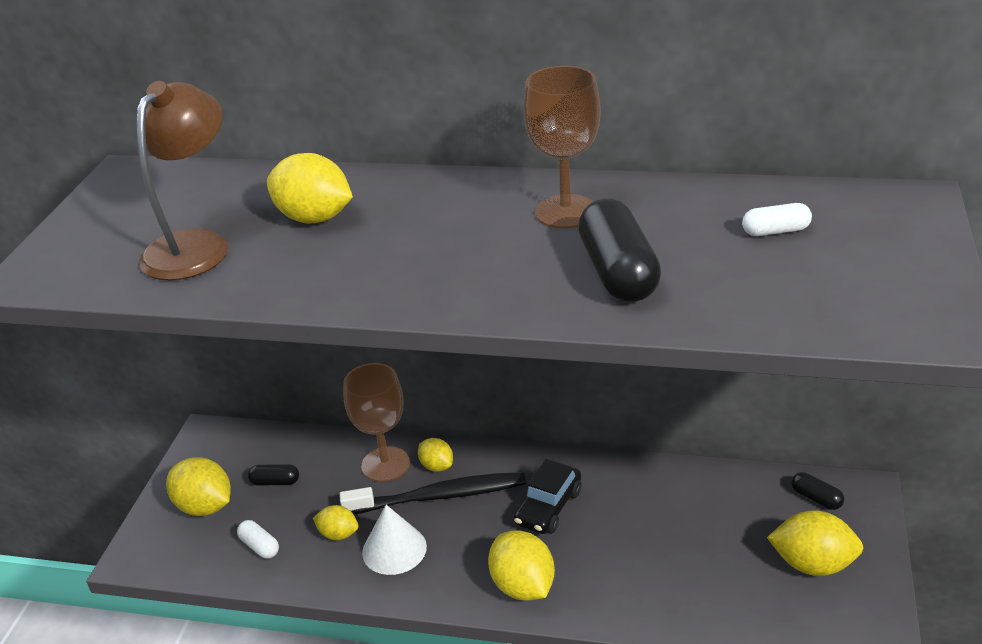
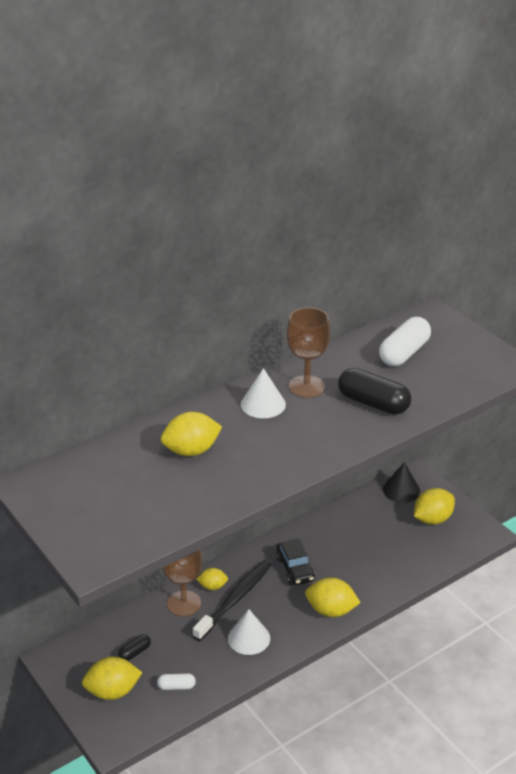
camera: 50 degrees left, 0 degrees up
brown lamp [137,81,228,280] -> none
yellow lemon [313,505,359,540] -> none
white capsule [742,203,812,236] -> white capsule [379,317,431,366], size x2.00
black capsule [791,472,844,510] -> black cone [383,462,420,503]
none -> white cone [241,368,286,418]

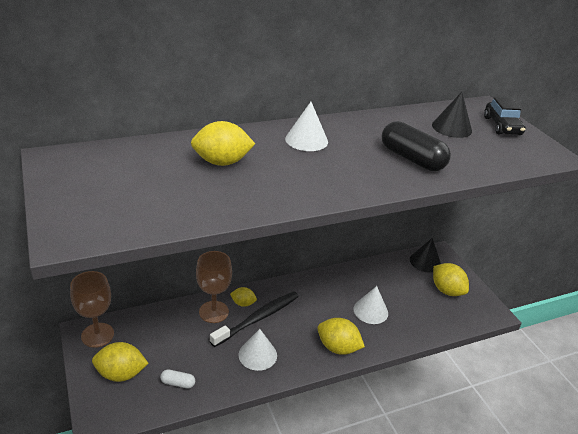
camera: 10 degrees right, 0 degrees up
black capsule [118,634,151,661] -> none
black car [276,538,315,585] -> black car moved to [484,97,526,135]
brown goblet [287,307,330,398] -> brown goblet moved to [70,271,114,348]
white capsule [379,317,431,366] -> black cone [432,92,472,138]
yellow lemon [414,488,455,525] -> yellow lemon turned 75 degrees clockwise [433,263,469,296]
none -> white cone [354,286,388,324]

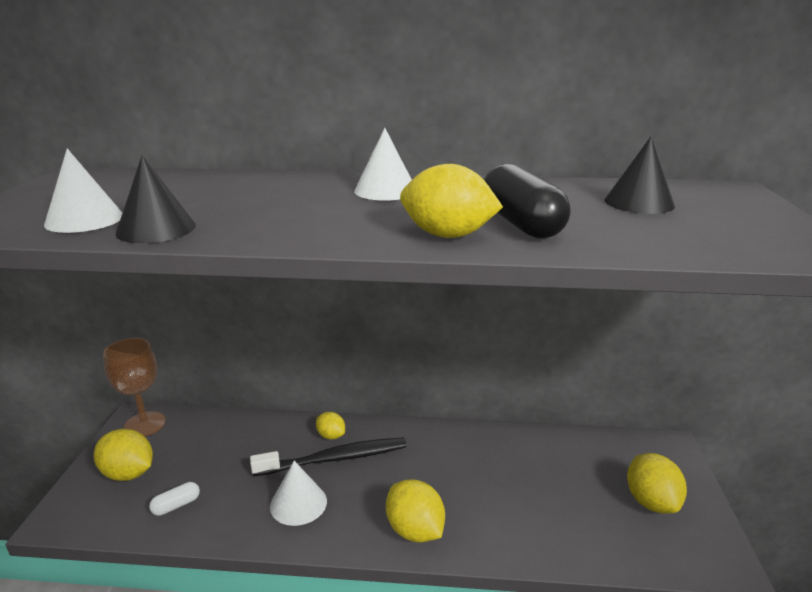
camera: 30 degrees right, 10 degrees down
white capsule [160,369,195,389] -> white capsule turned 75 degrees counterclockwise [149,482,200,516]
yellow lemon [191,121,255,166] -> yellow lemon moved to [400,164,503,238]
brown goblet [196,251,232,323] -> none
white cone [354,286,388,324] -> white cone moved to [44,149,122,233]
black cone [410,238,441,273] -> black cone moved to [116,155,196,243]
black car [484,97,526,135] -> none

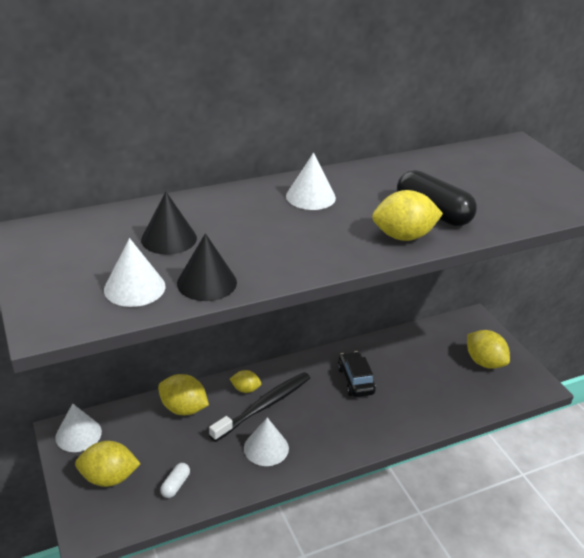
camera: 30 degrees left, 10 degrees up
brown goblet [103,338,166,437] -> white cone [55,404,102,452]
yellow lemon [386,479,445,542] -> yellow lemon moved to [158,374,209,415]
black cone [604,136,675,214] -> black cone moved to [141,192,197,255]
none -> black car [337,351,376,397]

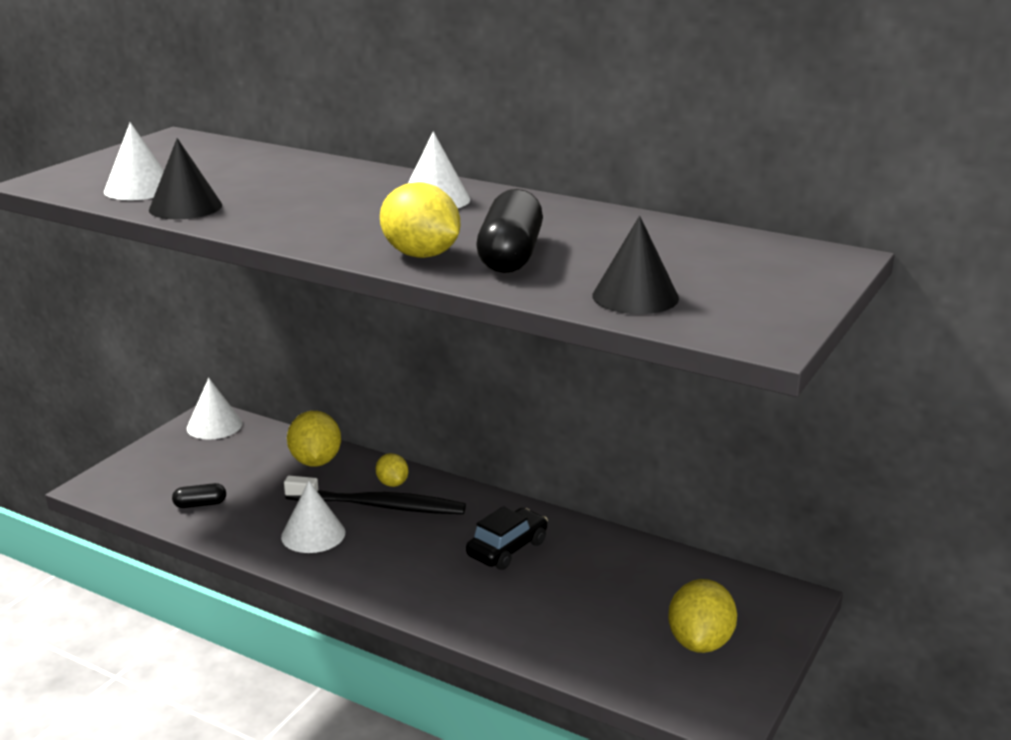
camera: 55 degrees right, 10 degrees down
yellow lemon [75,441,141,487] -> none
black cone [141,192,197,255] -> black cone moved to [592,216,679,314]
white capsule [160,463,190,498] -> black capsule [172,483,226,508]

